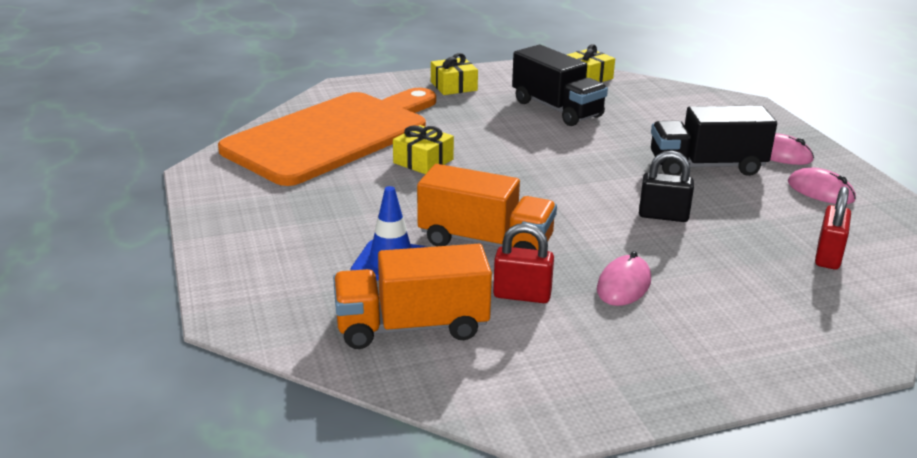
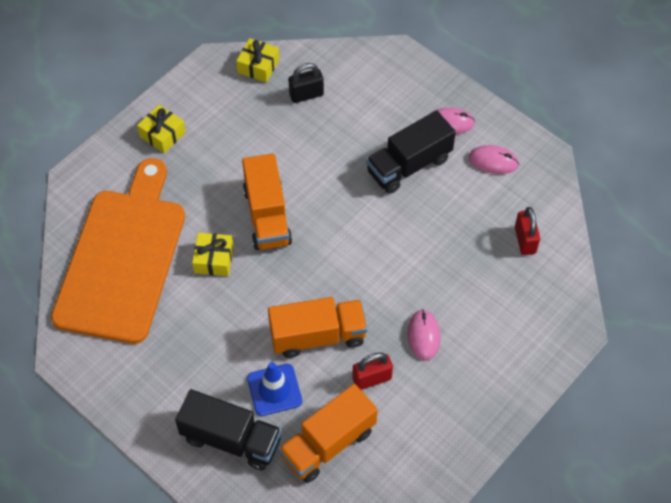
camera: 30 degrees left, 30 degrees up
black truck [512,45,608,126] -> black truck moved to [175,389,282,470]
black padlock [639,151,694,222] -> black padlock moved to [288,63,324,103]
none -> orange truck [242,153,292,250]

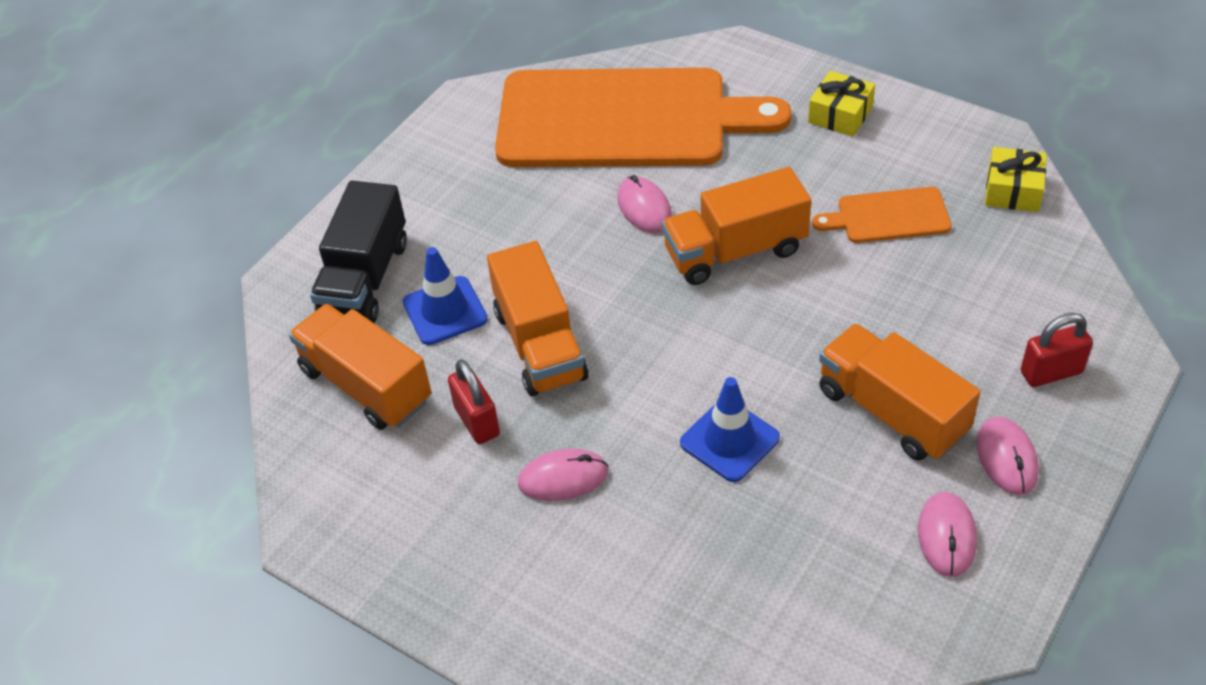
camera: 85 degrees right, 10 degrees down
yellow gift [192,233,234,276] -> pink mouse [617,175,672,233]
black padlock [288,63,324,103] -> none
black truck [366,110,456,194] -> orange truck [819,324,981,461]
red padlock [515,207,540,255] -> red padlock moved to [1021,313,1093,387]
none -> blue traffic cone [680,377,780,482]
none -> orange cutting board [812,187,952,243]

